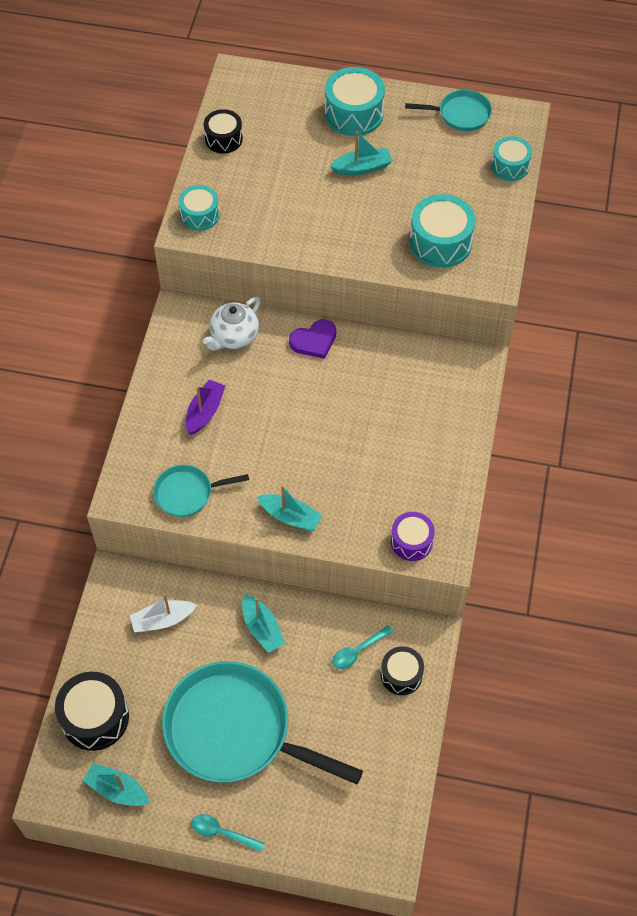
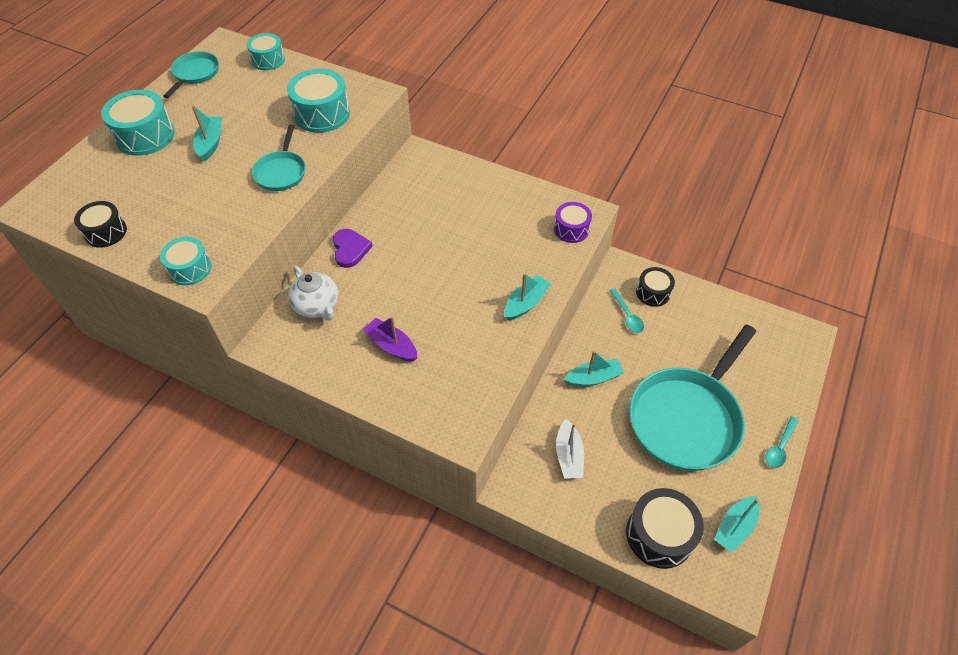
camera: 75 degrees left, 5 degrees down
turquoise pan [153,465,249,517] -> turquoise pan moved to [252,125,306,191]

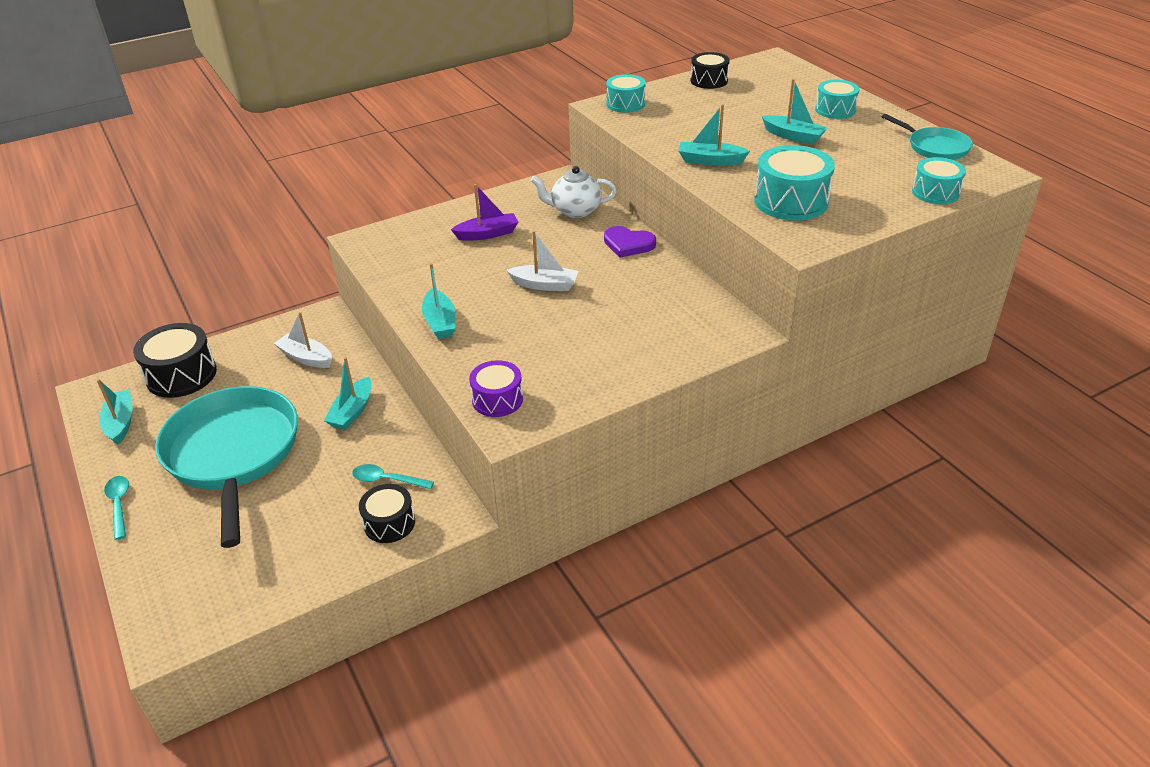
camera: 125 degrees right, 15 degrees down
turquoise drum [101,90,175,156] -> turquoise drum [815,79,860,119], size x0.63
turquoise pan [252,125,306,191] -> turquoise boat [679,104,750,166]
none -> white boat [506,231,578,291]

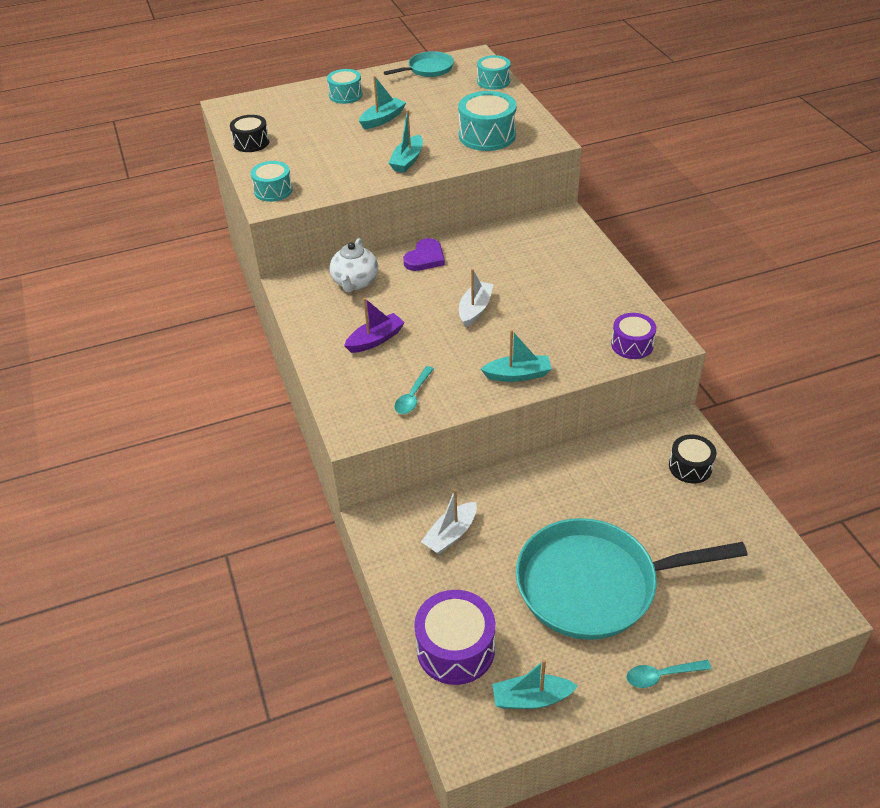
camera: 80 degrees left, 5 degrees up
black drum [133,323,217,398] -> purple drum [414,590,495,685]
turquoise boat [324,357,371,430] -> none
turquoise spoon [352,464,434,489] -> turquoise spoon moved to [394,366,434,414]
purple boat [451,184,518,241] -> purple boat turned 60 degrees clockwise [344,298,405,353]

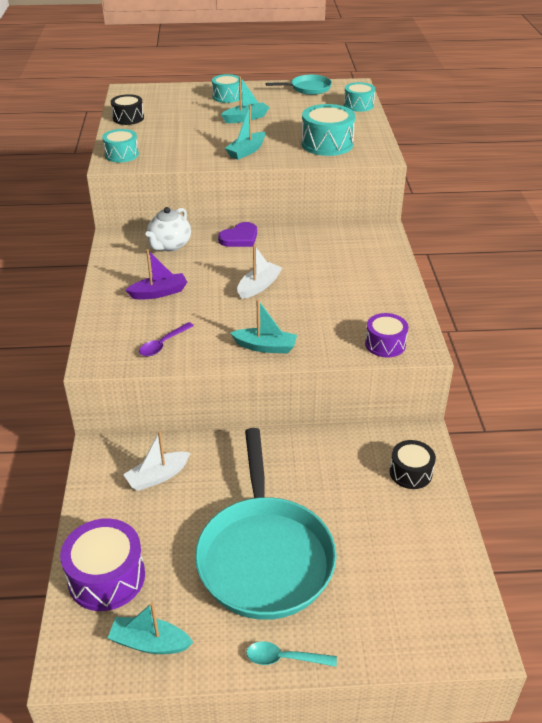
camera: 15 degrees right, 5 degrees down
turquoise spoon [394,366,434,414] -> purple spoon [139,322,194,356]
turquoise pan [516,518,748,640] -> turquoise pan turned 105 degrees counterclockwise [195,428,337,620]

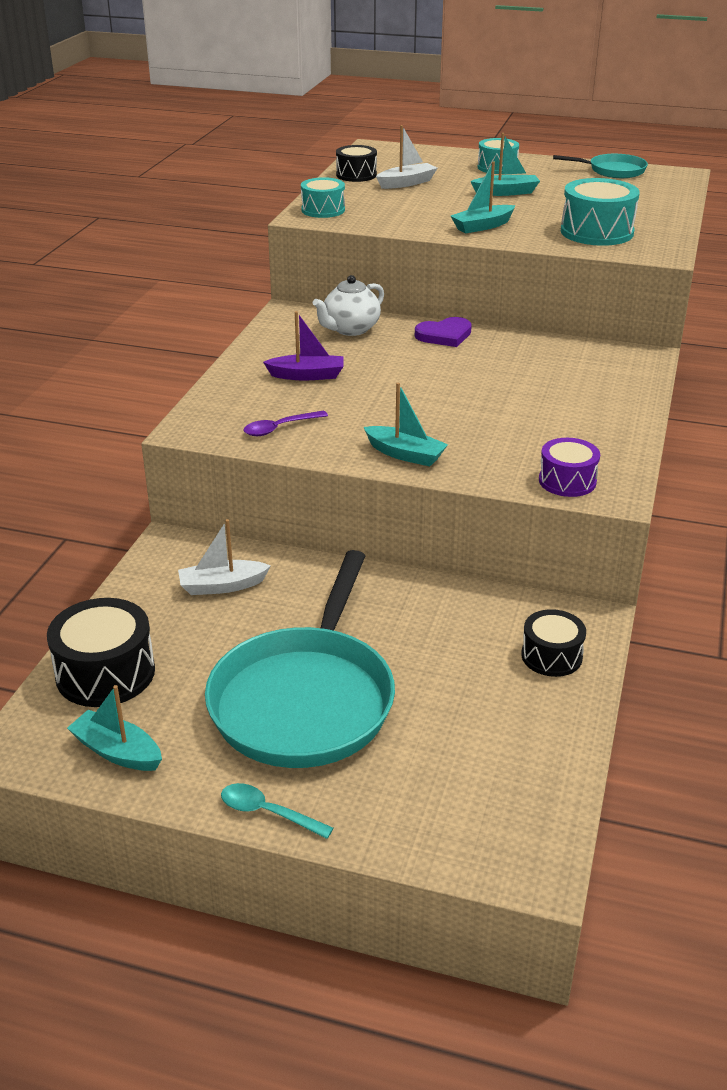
camera: 20 degrees right, 5 degrees down
purple drum [60,518,145,611] -> black drum [47,598,155,707]
white boat [237,245,282,299] -> white boat moved to [376,125,437,189]
turquoise drum [344,82,375,112] -> none

